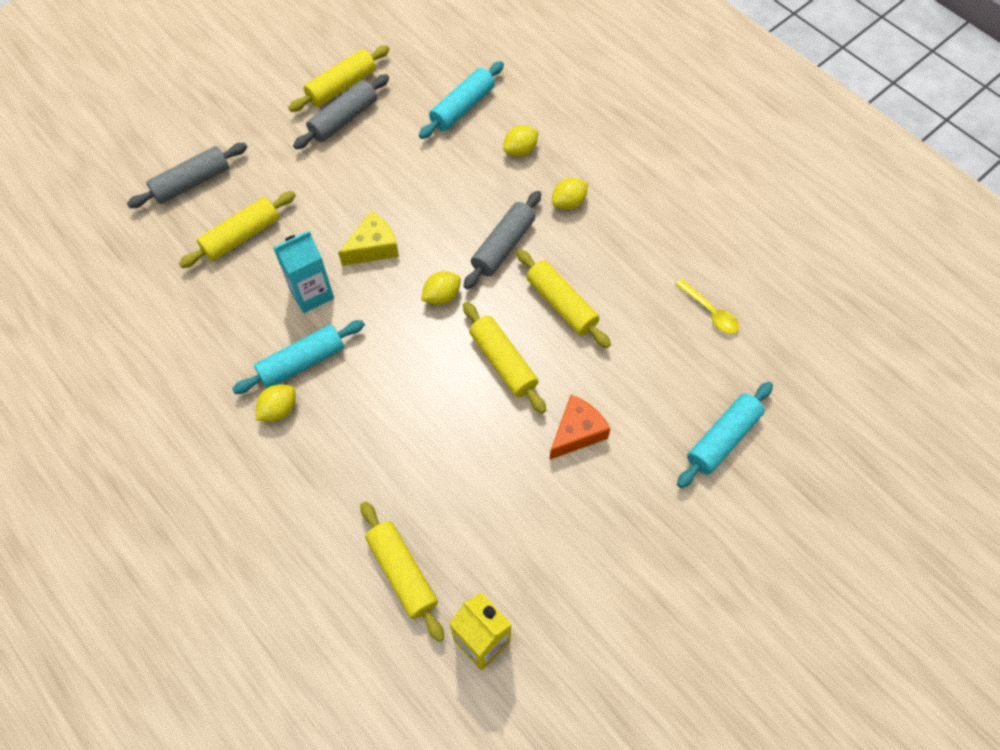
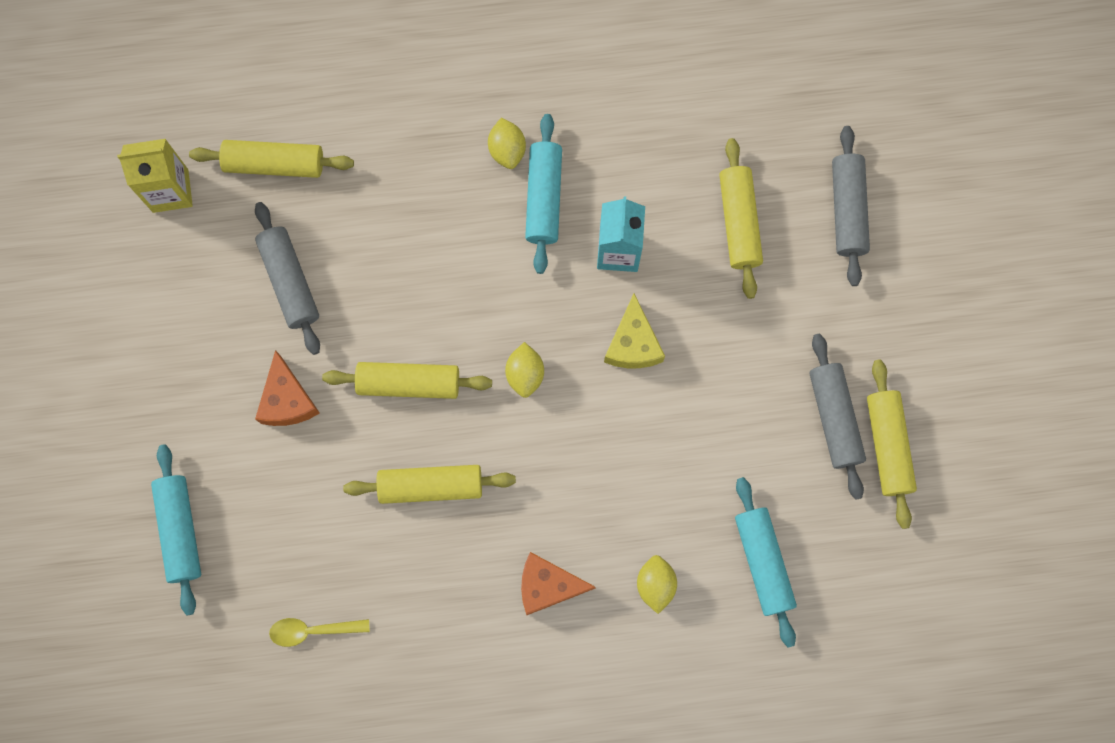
camera: 125 degrees right, 15 degrees up
grey rolling pin [463,191,541,289] -> grey rolling pin moved to [255,202,320,355]
yellow lemon [552,178,588,210] -> orange cheese [521,552,596,615]

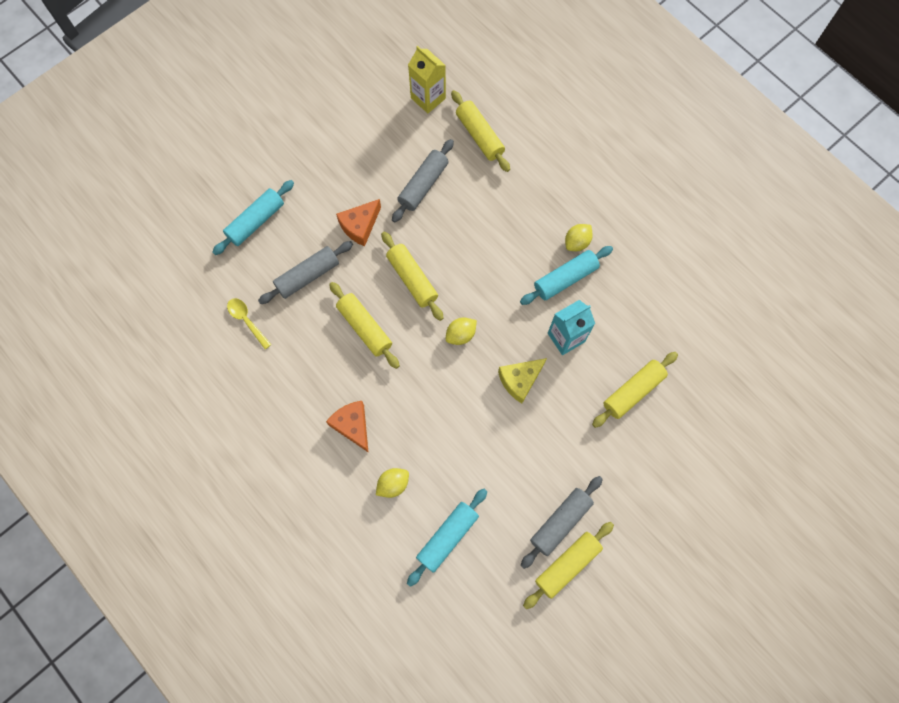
camera: 55 degrees right, 5 degrees down
grey rolling pin [832,126,870,286] -> grey rolling pin moved to [258,241,353,304]

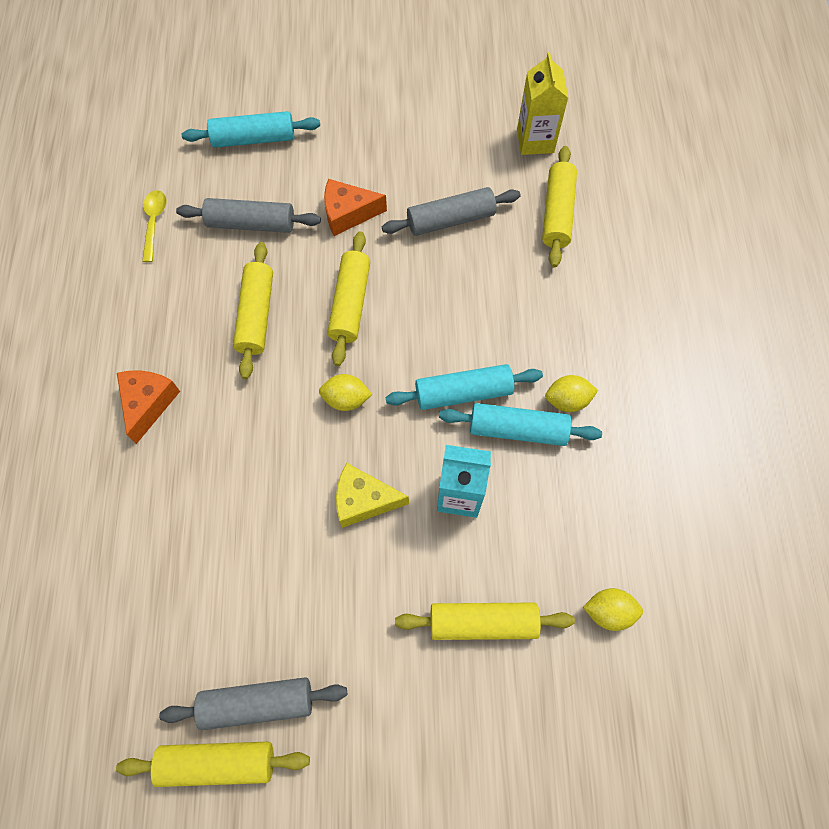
camera: 40 degrees right, 5 degrees down
yellow lemon [376,468,409,498] -> yellow lemon moved to [583,588,643,631]
turquoise rolling pin [407,489,487,587] -> turquoise rolling pin moved to [386,364,543,410]

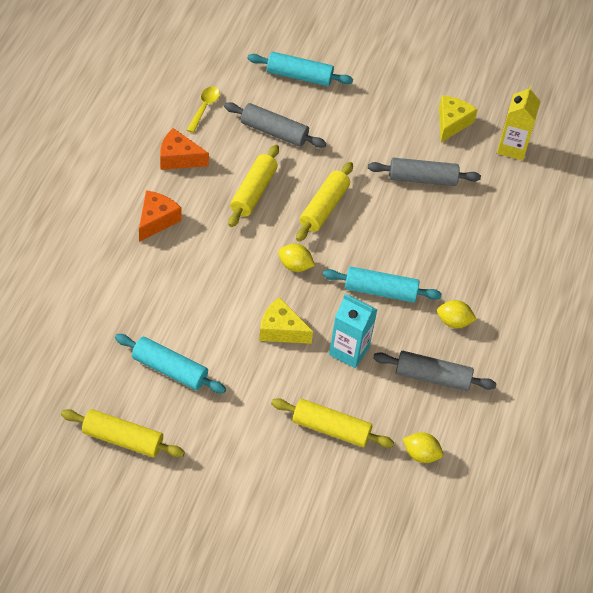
camera: 15 degrees right, 15 degrees down
grey rolling pin [159,677,347,730] -> grey rolling pin moved to [373,351,497,392]
orange cheese [324,179,387,236] -> orange cheese moved to [160,128,209,170]
turquoise rolling pin [439,403,602,446] -> turquoise rolling pin moved to [115,334,226,393]
yellow rolling pin [542,146,577,267] -> none
none -> yellow cheese [439,95,478,142]

